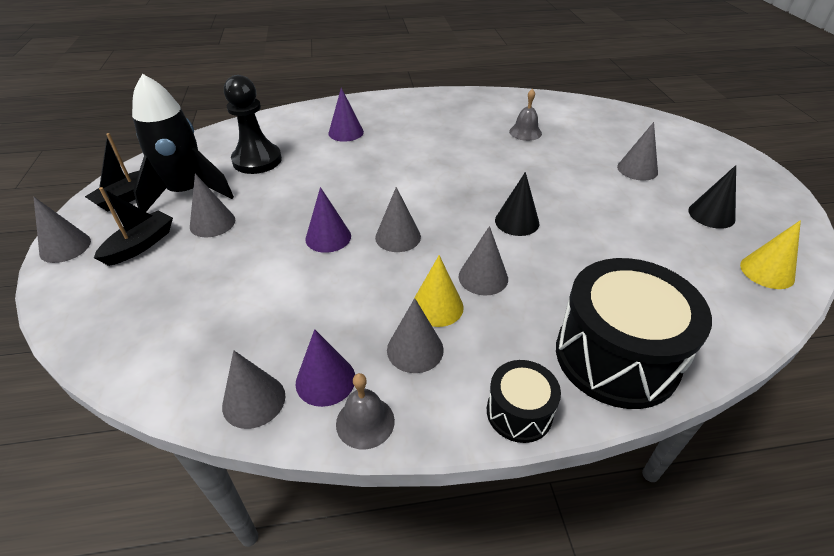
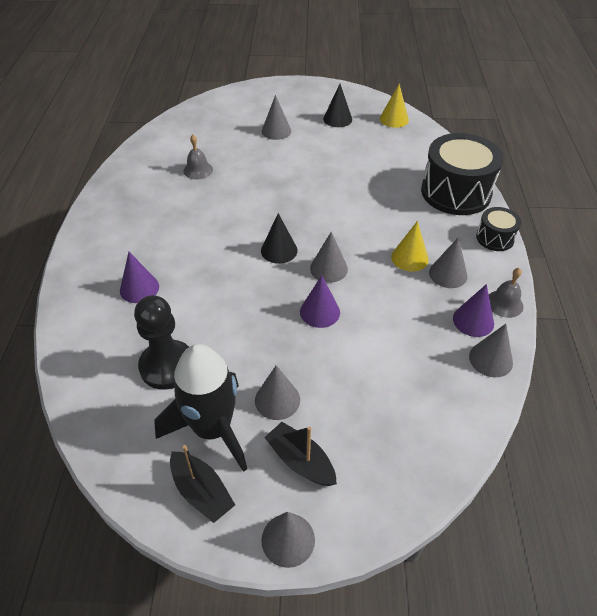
camera: 80 degrees left, 5 degrees up
grey cone [459,226,508,295] -> none
black cone [495,172,539,236] -> black cone moved to [261,213,298,264]

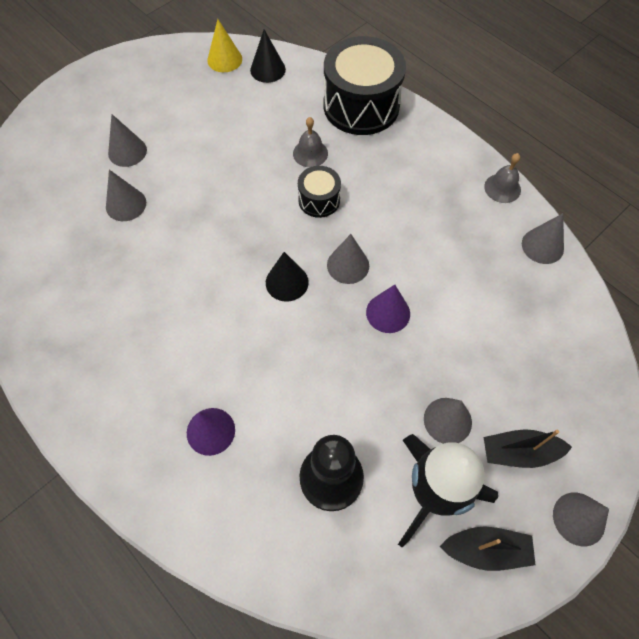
camera: 45 degrees left, 15 degrees up
grey bell [183,135,213,179] -> grey bell moved to [293,117,328,167]
black cone [323,84,352,127] -> black cone moved to [250,29,286,83]
yellow cone [391,221,429,272] -> none
grey cone [429,237,467,288] -> grey cone moved to [106,170,146,221]
purple cone [453,284,494,337] -> none
black drum [476,207,521,251] -> black drum moved to [298,166,341,218]

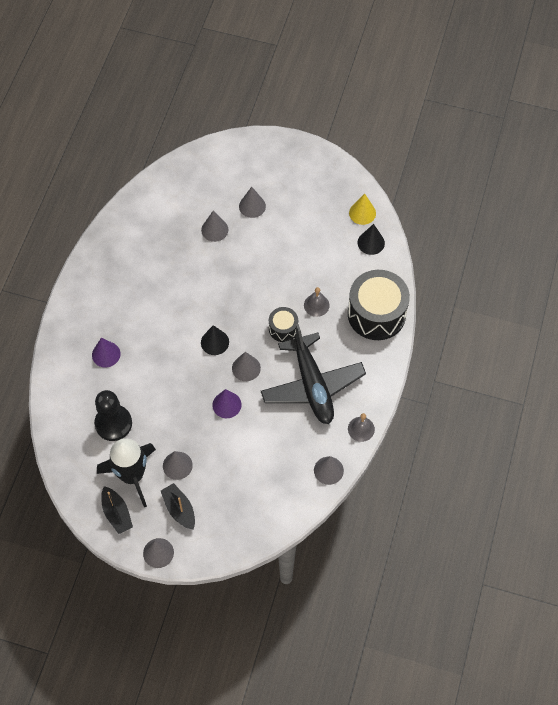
camera: 60 degrees right, 0 degrees up
none -> black plane [261,324,366,424]

